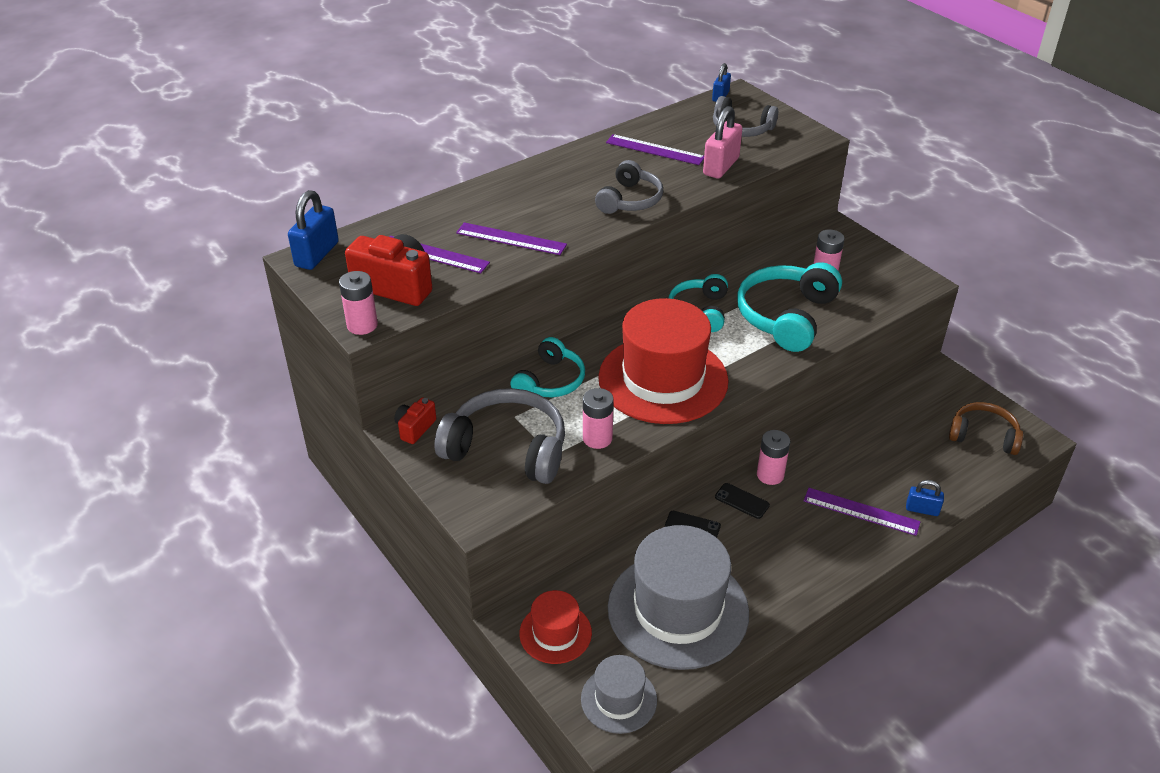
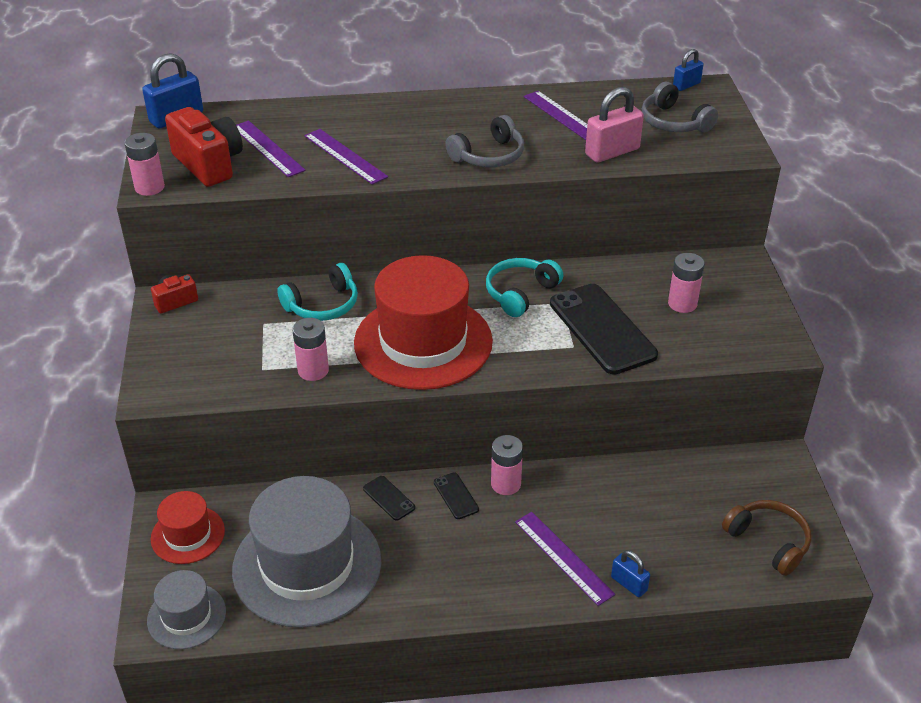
camera: 30 degrees right, 0 degrees up
grey headphones [435,388,565,484] -> none
turquoise headphones [737,262,842,352] -> black phone [550,284,658,375]

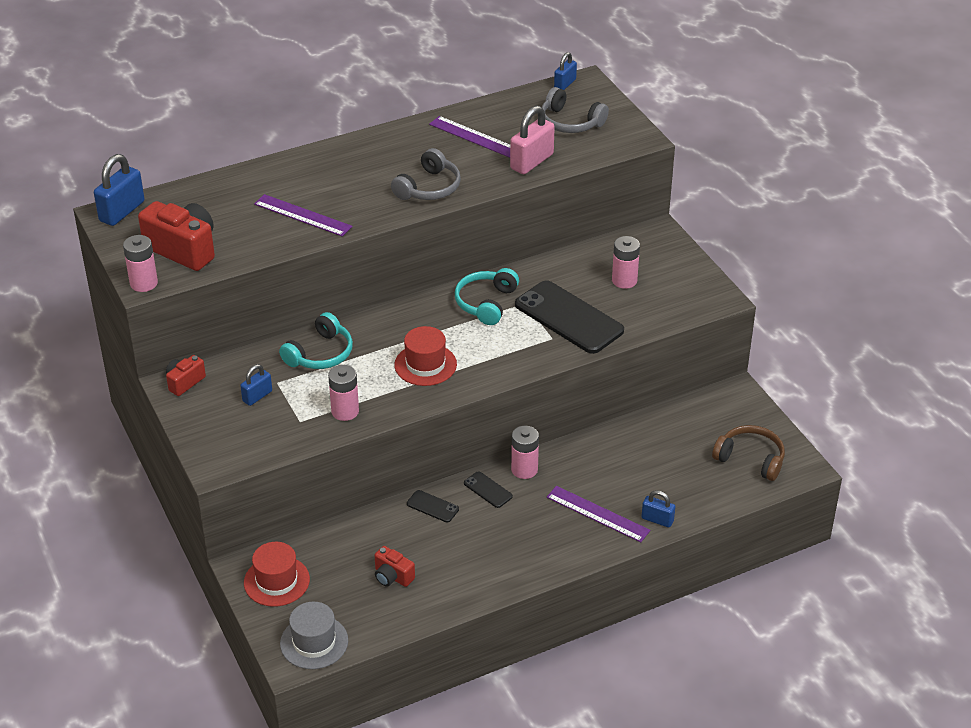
camera: 20 degrees left, 0 degrees up
grey hat [232,476,381,628] -> red camera [374,546,415,587]
purple ruler [236,120,306,177] -> none
red hat [354,255,493,390] -> red hat [394,326,457,386], size x0.50
none -> blue padlock [240,364,272,406]

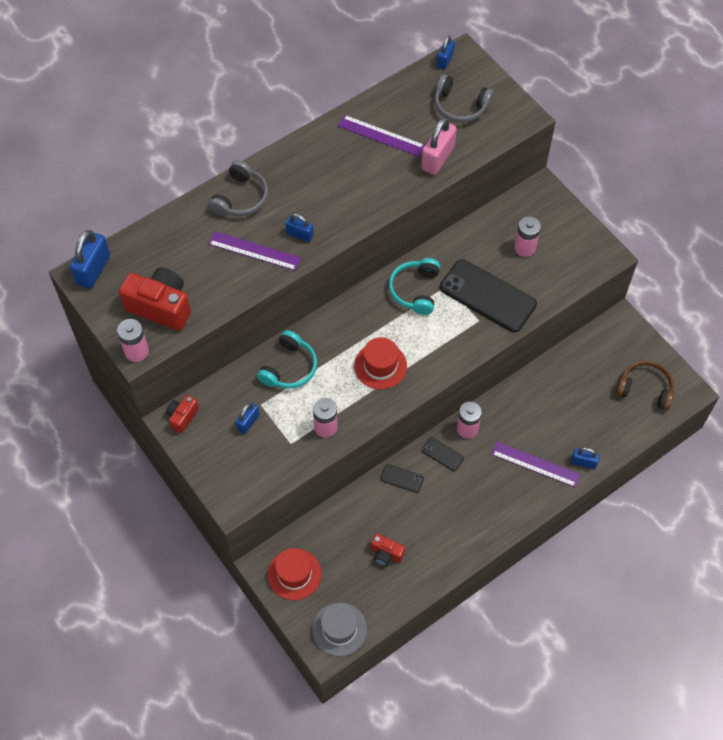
camera: 10 degrees left, 20 degrees up
grey headphones [391,148,461,200] -> grey headphones moved to [209,160,268,216]
none -> blue padlock [285,214,314,242]

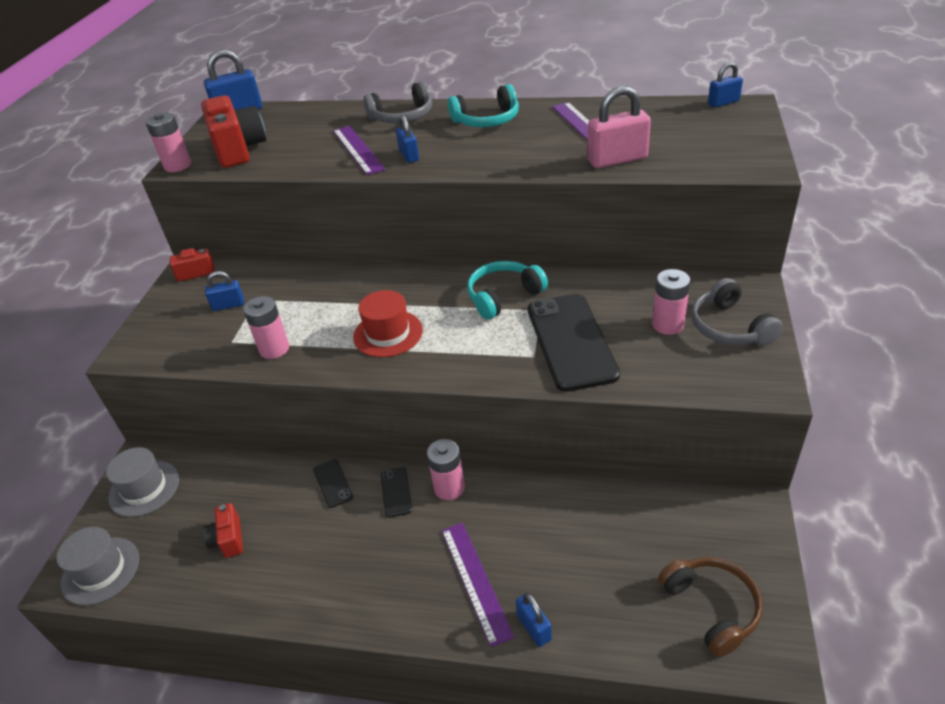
camera: 50 degrees right, 20 degrees down
turquoise headphones [257,330,317,389] -> turquoise headphones moved to [448,84,519,127]
red hat [268,548,321,600] -> grey hat [106,447,179,517]
grey headphones [434,74,494,123] -> grey headphones moved to [691,278,783,346]

